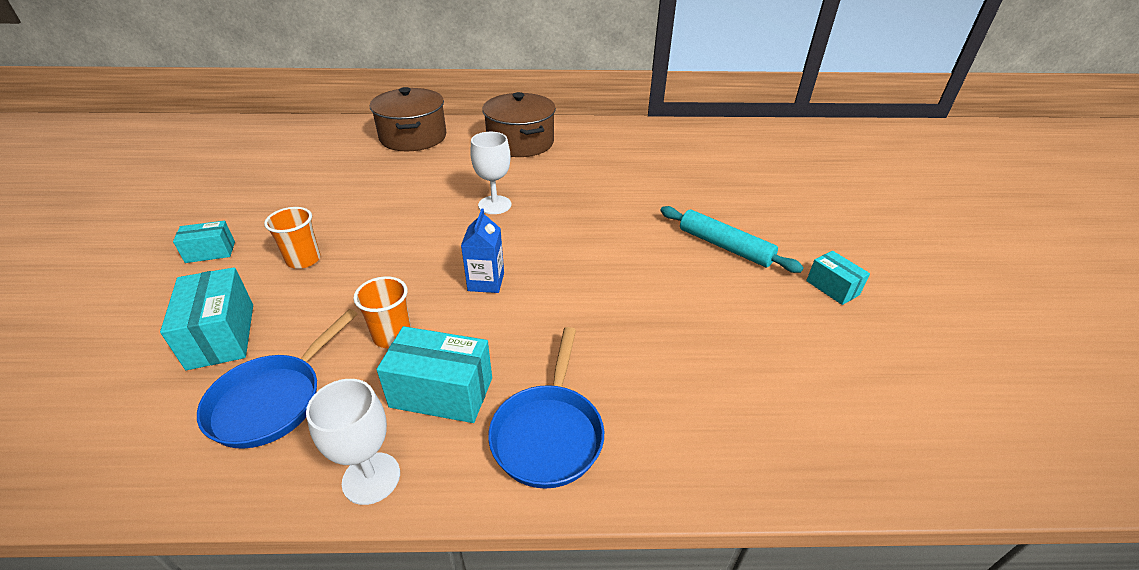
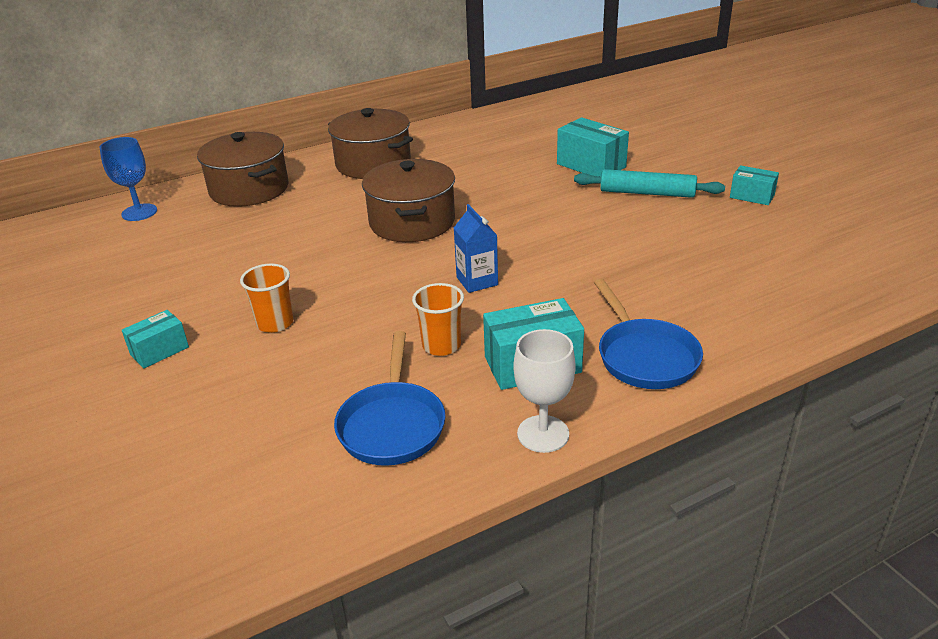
camera: 25 degrees left, 5 degrees down
turquoise box [160,267,253,370] -> turquoise box moved to [557,117,629,177]
white goblet [470,132,511,214] -> brown pot [362,159,455,242]
none -> blue goblet [99,137,157,221]

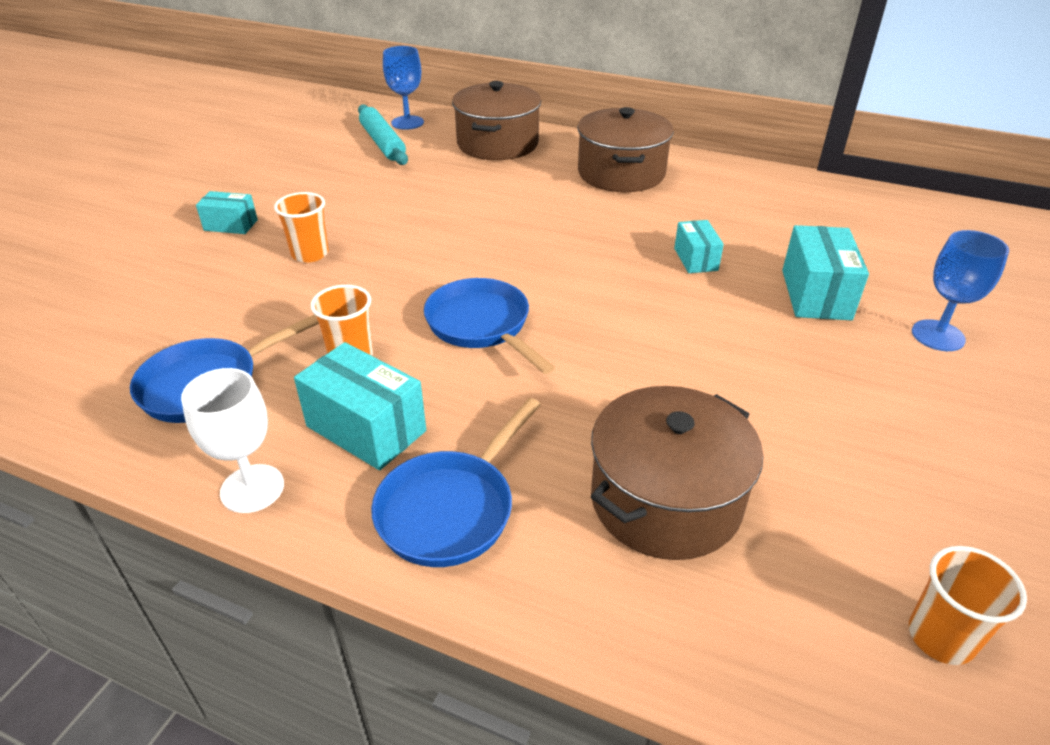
camera: 50 degrees right, 5 degrees up
brown pot [362,159,455,242] -> brown pot moved to [591,386,763,560]
blue carton [454,204,498,293] -> blue pan [424,278,555,374]
turquoise rolling pin [574,169,725,198] -> turquoise rolling pin moved to [358,104,408,165]
turquoise box [730,165,779,205] -> turquoise box moved to [674,220,724,273]
none -> orange cup [909,546,1027,665]
none -> blue goblet [912,230,1009,351]

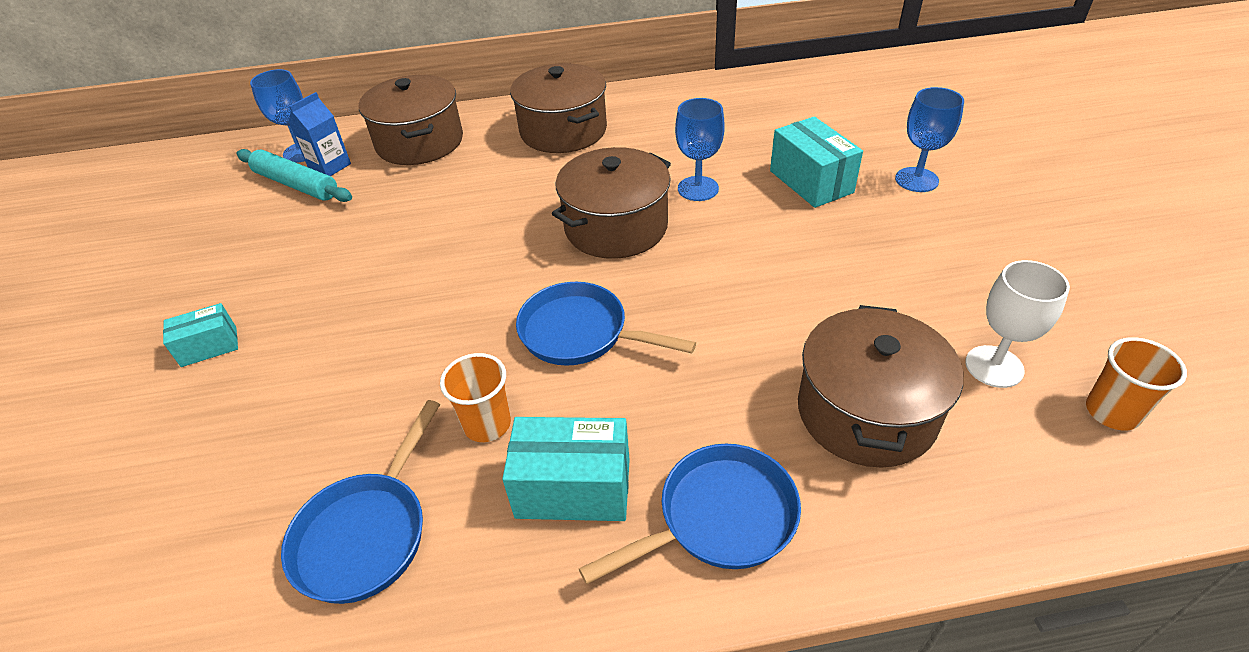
camera: 30 degrees left, 5 degrees up
white goblet [181,368,284,513] -> white goblet moved to [965,260,1070,388]
orange cup [274,192,329,263] -> none
blue pan [371,398,541,567] -> blue pan turned 120 degrees counterclockwise [579,444,801,584]
turquoise box [674,220,724,273] -> blue goblet [675,98,725,201]
none -> blue carton [288,92,351,176]
none -> brown pot [552,147,671,259]

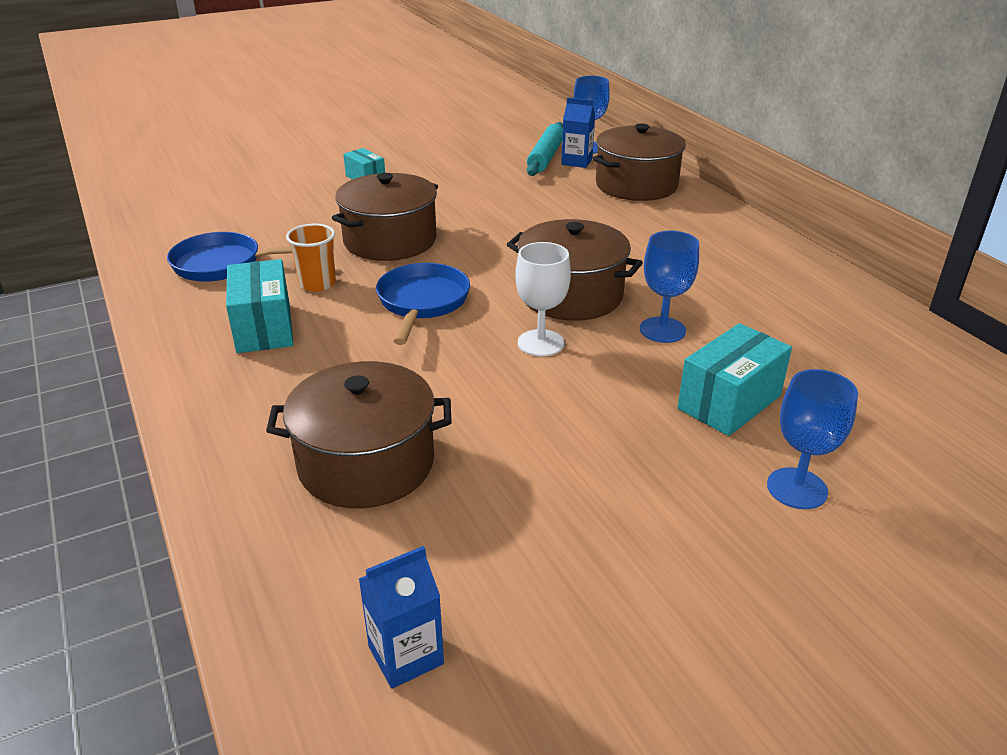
camera: 70 degrees right, 10 degrees down
brown pot [510,63,607,153] -> brown pot moved to [332,173,438,261]
blue pan [579,444,801,584] -> none
white goblet [965,260,1070,388] -> white goblet moved to [515,242,571,357]
orange cup [1086,337,1187,430] -> blue carton [359,546,444,689]

